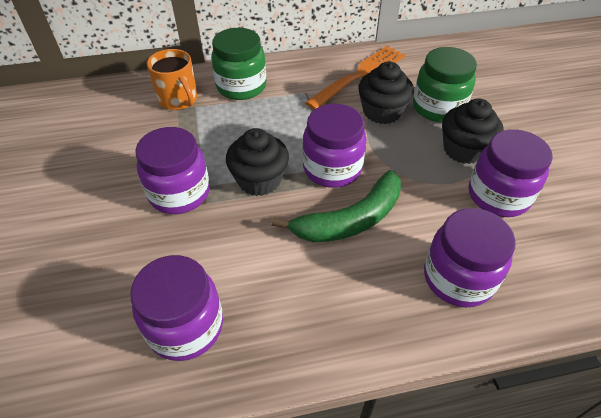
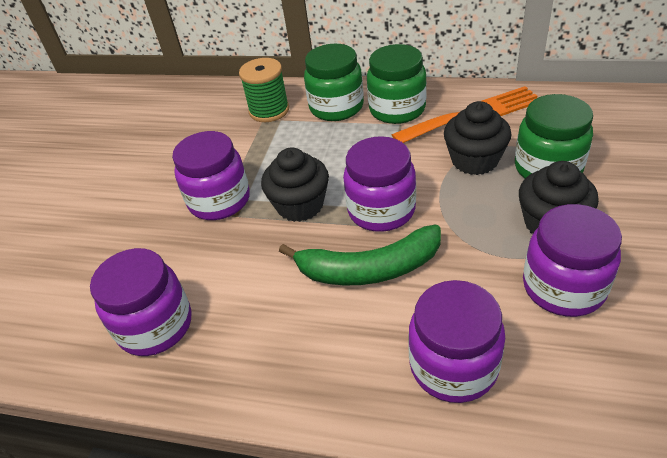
camera: 30 degrees right, 5 degrees down
orange mug [147,49,197,110] -> green spool [239,58,289,122]
none -> green jar [367,44,427,124]

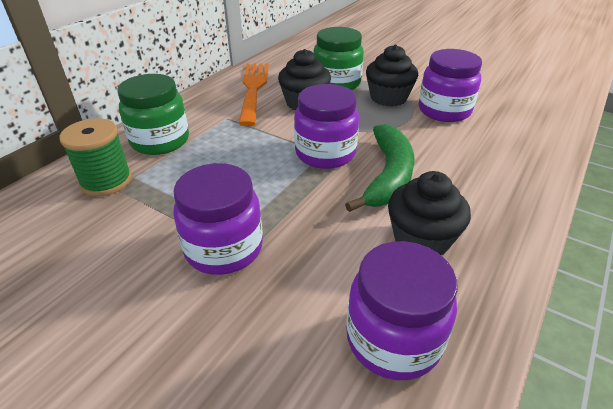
camera: 75 degrees left, 5 degrees down
black cupcake [261,147,329,222] -> black cupcake moved to [388,171,471,255]
green jar [367,44,427,124] -> none
purple jar [408,280,505,403] -> none

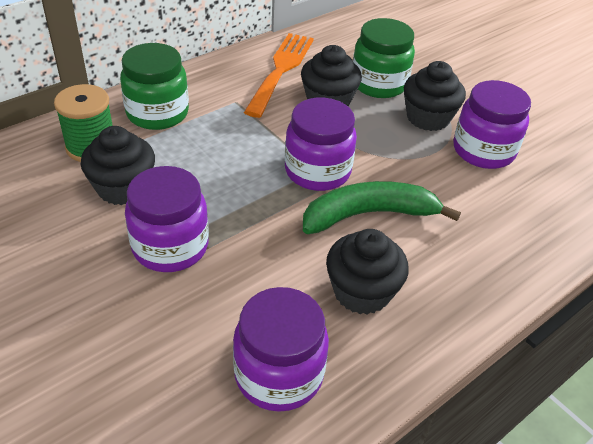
camera: 15 degrees right, 5 degrees up
green banana [345,124,415,212] -> green banana turned 135 degrees counterclockwise [303,181,461,234]
none -> black cupcake [81,126,155,205]

